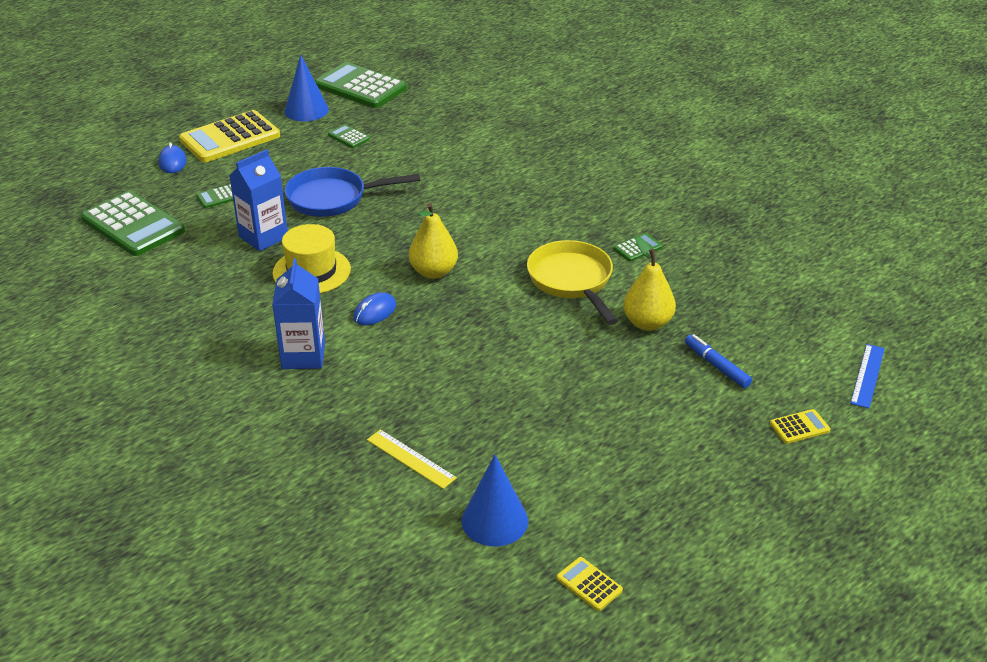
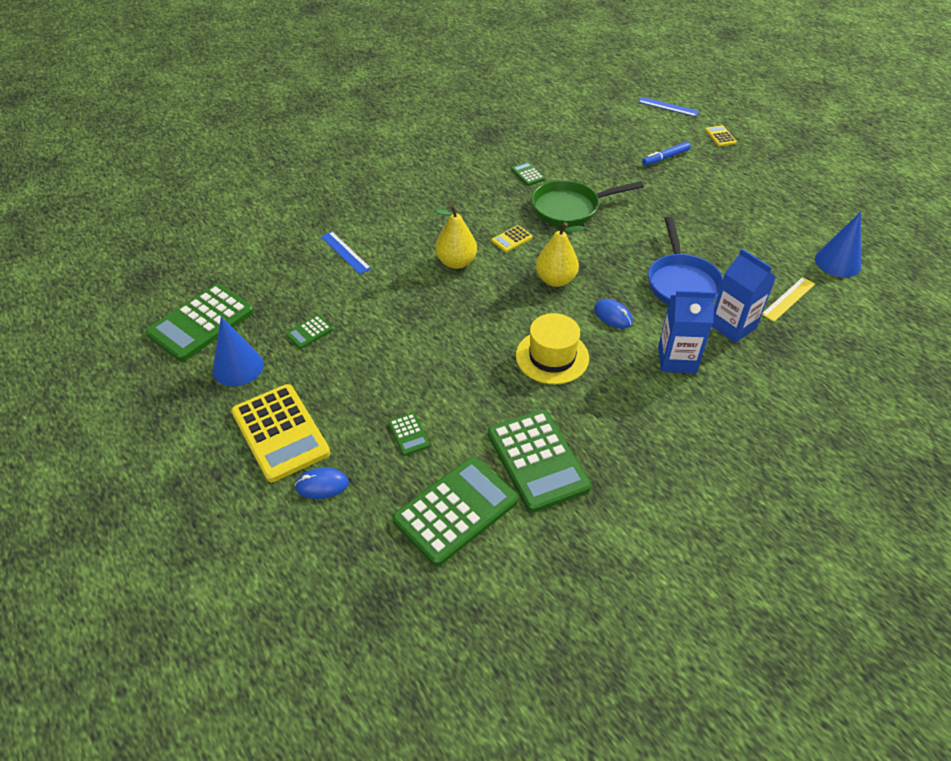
camera: 85 degrees left, 10 degrees up
blue carton [229,149,288,251] -> blue carton moved to [712,249,776,343]
blue pan [285,167,420,217] -> blue pan moved to [648,217,723,305]
yellow pan [527,240,618,325] -> green pan [531,180,644,227]
yellow calculator [556,557,623,611] -> yellow calculator moved to [491,225,532,252]
yellow pear [623,237,676,331] -> yellow pear moved to [434,204,477,269]
none -> blue ruler [321,231,371,274]
none -> green calculator [488,410,591,513]

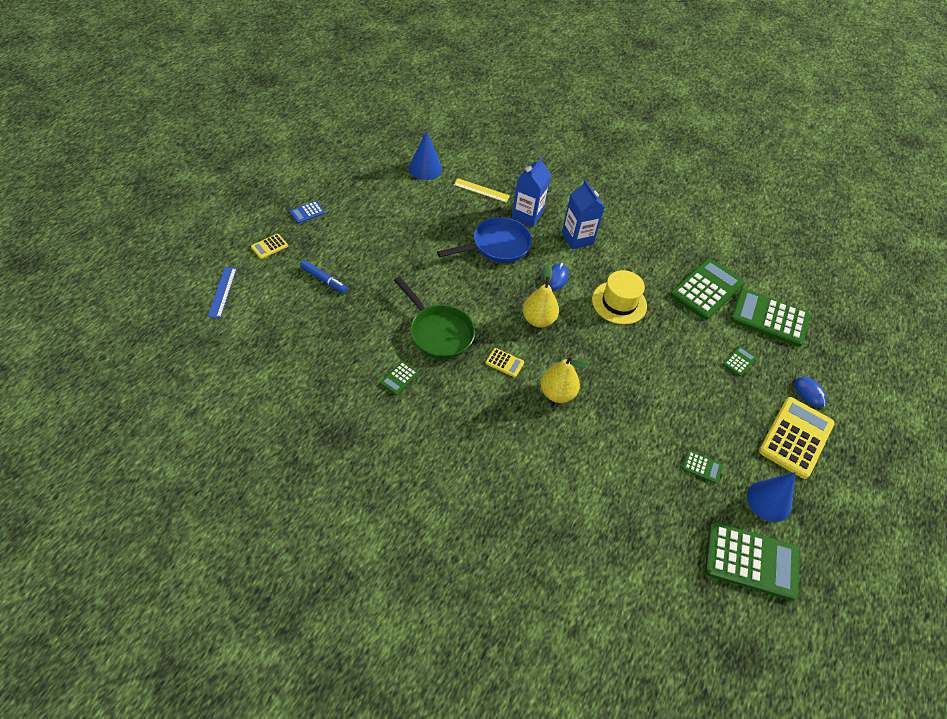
camera: 120 degrees left, 5 degrees up
blue ruler [321,231,371,274] -> none
none -> blue calculator [290,201,325,223]

